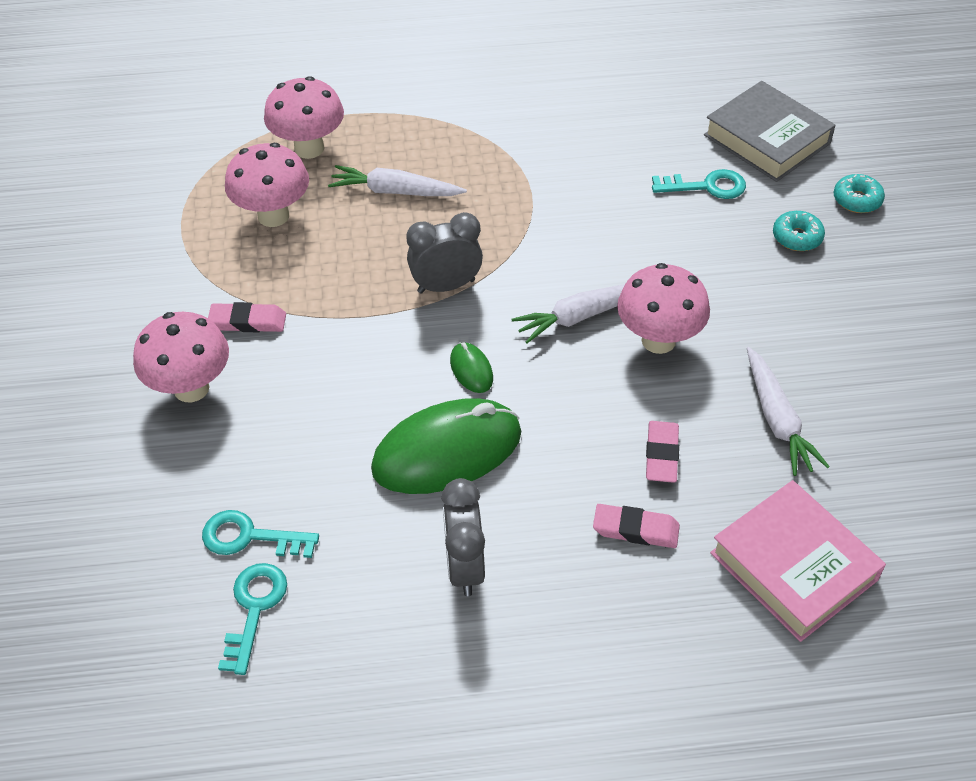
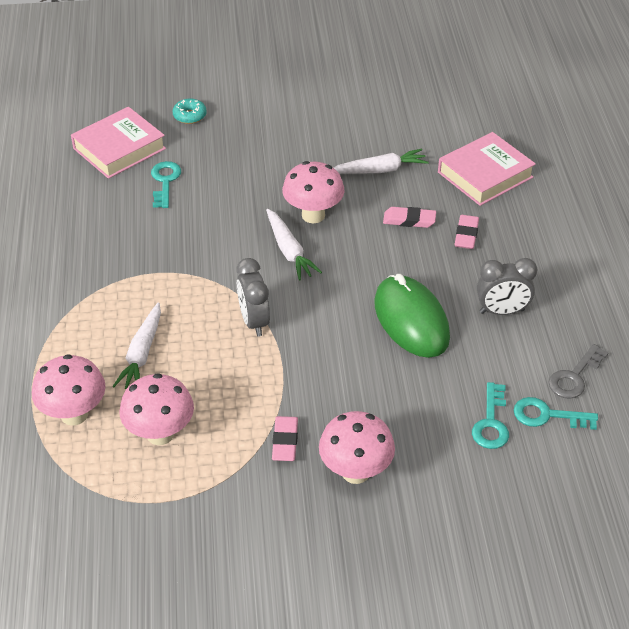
camera: 90 degrees left, 5 degrees down
green mouse [450,342,493,393] -> none
grey book [704,81,836,182] -> pink book [71,107,166,179]
turquoise donut [773,211,825,251] -> none
none -> grey key [548,344,608,399]

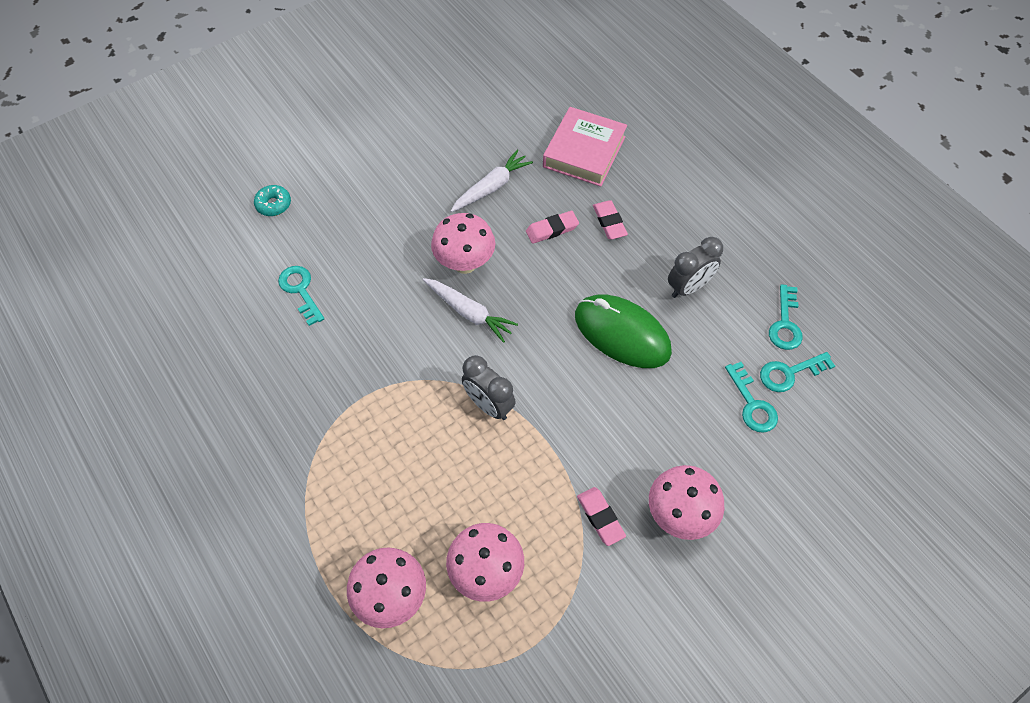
camera: 30 degrees left, 15 degrees up
pink book [71,107,166,179] -> none
white carrot [113,302,161,389] -> none
grey key [548,344,608,399] -> turquoise key [769,284,803,350]

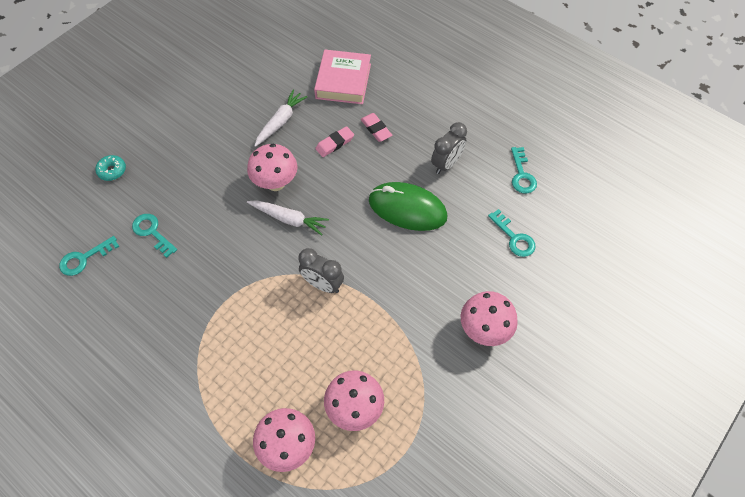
camera: 15 degrees left, 0 degrees up
pink eraser [577,487,626,546] -> none
turquoise key [760,352,835,392] -> turquoise key moved to [59,236,119,276]

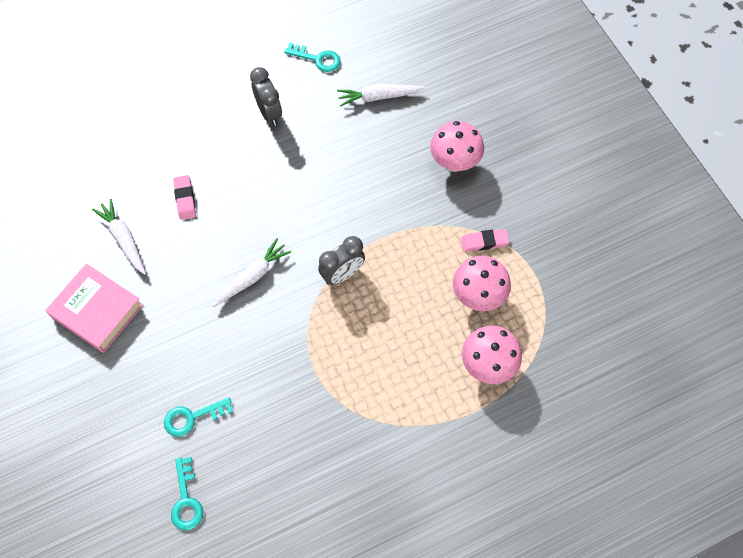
camera: 65 degrees left, 5 degrees up
turquoise donut [95,155,126,181] -> none
pink mushroom [247,144,297,191] -> none
pink book [314,50,371,104] -> pink book moved to [45,264,143,353]
pink eraser [361,113,392,142] -> pink eraser moved to [461,229,510,252]
green mouse [369,182,448,231] -> none
turquoise key [488,209,536,257] -> white carrot [337,84,425,107]

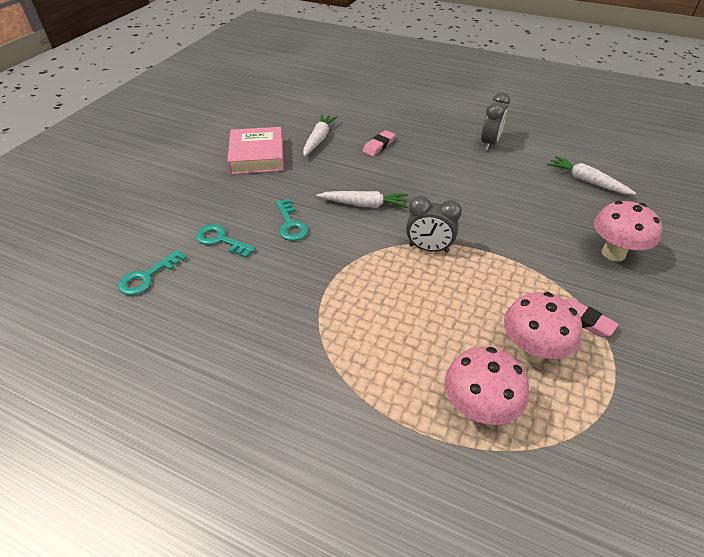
camera: 50 degrees right, 20 degrees down
turquoise key [284,43,341,72] -> turquoise key moved to [276,199,308,241]

